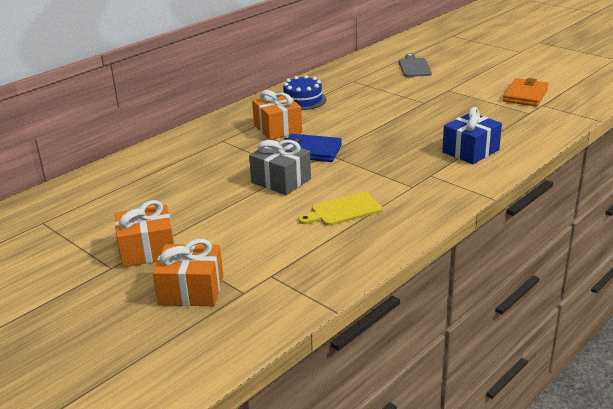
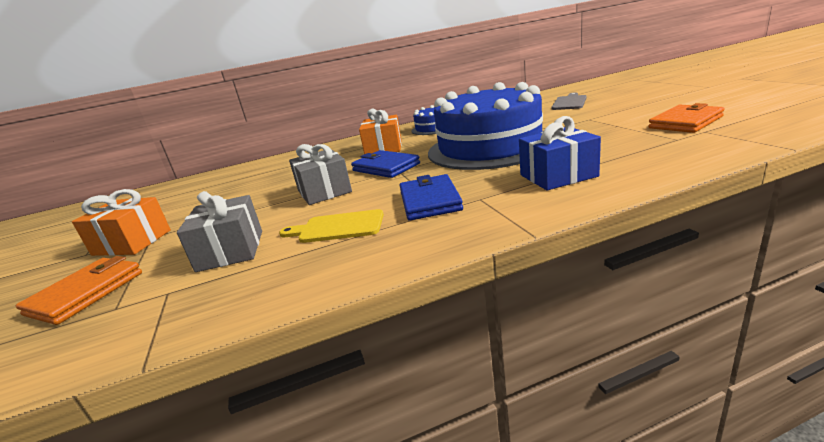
camera: 30 degrees right, 5 degrees down
orange gift [153,239,223,306] -> orange wallet [16,256,142,325]
none -> grey gift [177,191,262,272]
none -> blue wallet [400,174,463,220]
none -> blue cake [428,82,543,170]

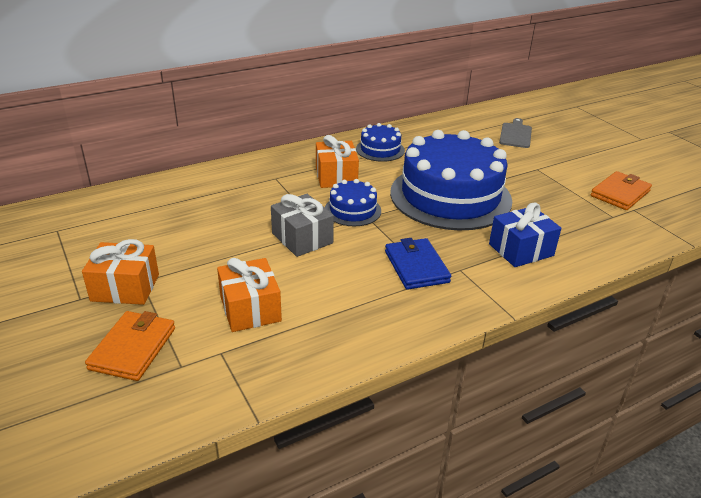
camera: 15 degrees left, 10 degrees up
grey gift [177,191,262,272] -> orange gift [217,258,282,332]
yellow cutting board [279,209,384,243] -> none
blue wallet [351,150,420,178] -> blue cake [325,179,381,226]

